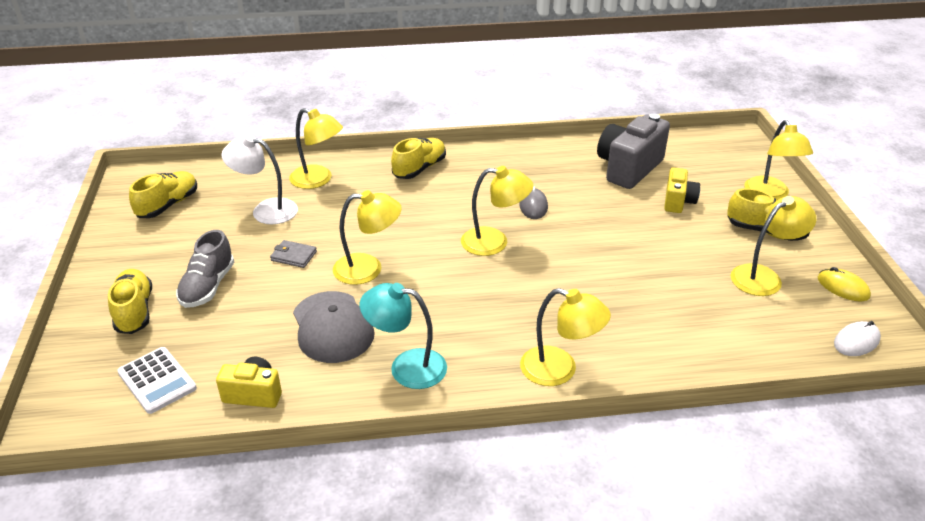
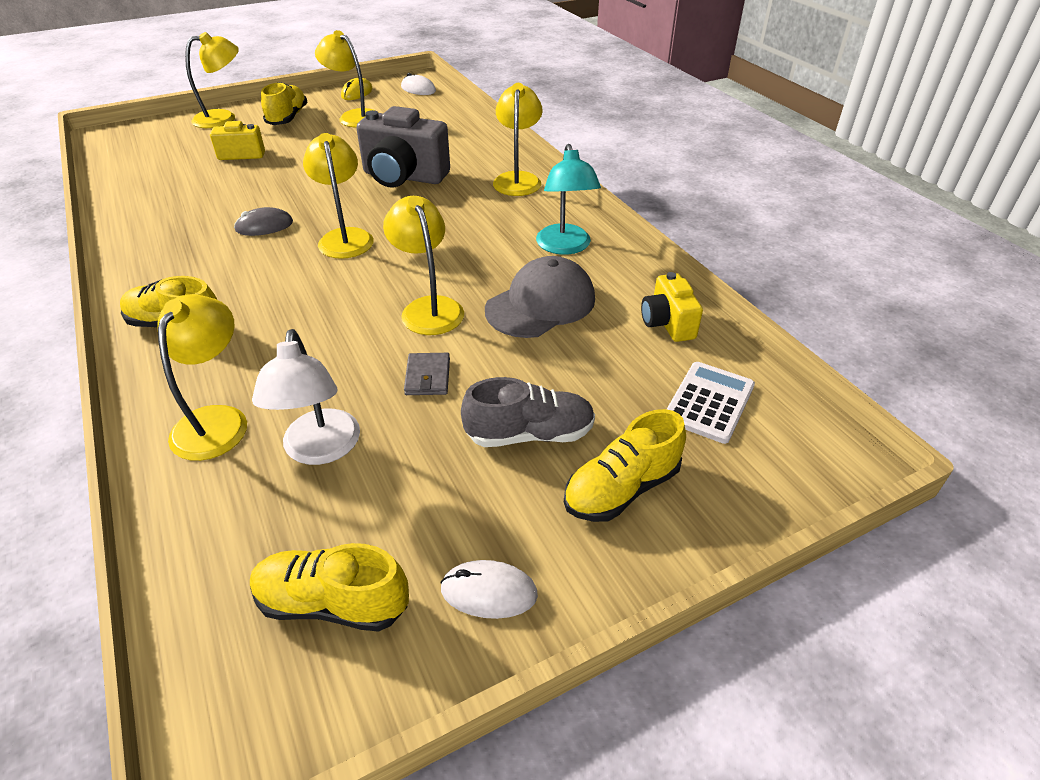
camera: 110 degrees left, 5 degrees up
grey camera [597,114,670,189] -> grey camera moved to [356,106,450,187]
none -> white mouse [440,560,538,619]

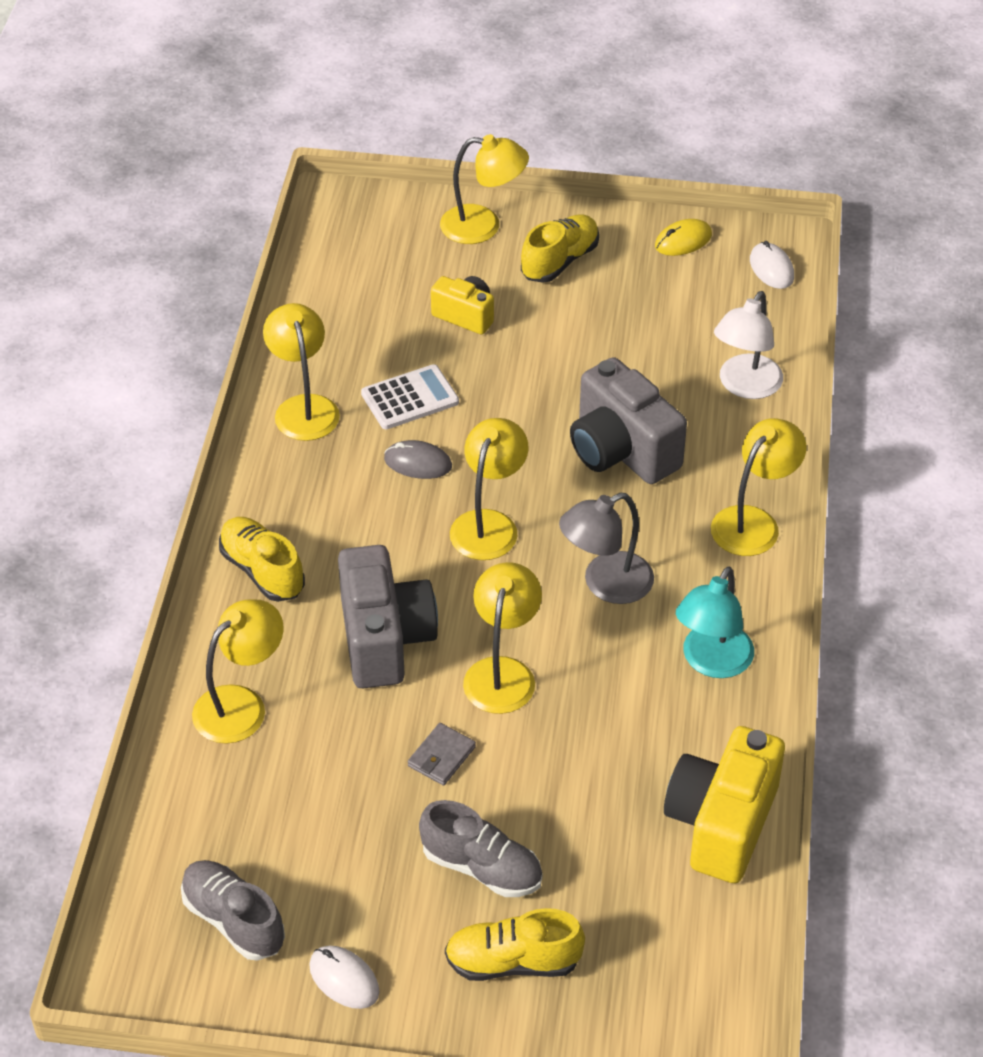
camera: 35 degrees right, 5 degrees up
yellow shoe [250,543,409,632] -> grey shoe [181,860,285,961]
white lamp [252,329,360,465] -> white lamp moved to [714,291,783,399]
yellow lamp [315,30,376,127] -> yellow lamp moved to [263,303,340,441]
grey cap [485,256,595,338] -> none
yellow camera [641,272,703,342] -> yellow camera [664,726,785,883], size x1.78
white calculator [667,362,755,444] -> white calculator moved to [361,364,459,429]
none -> grey camera [338,545,438,688]
none -> grey lamp [559,493,654,604]

